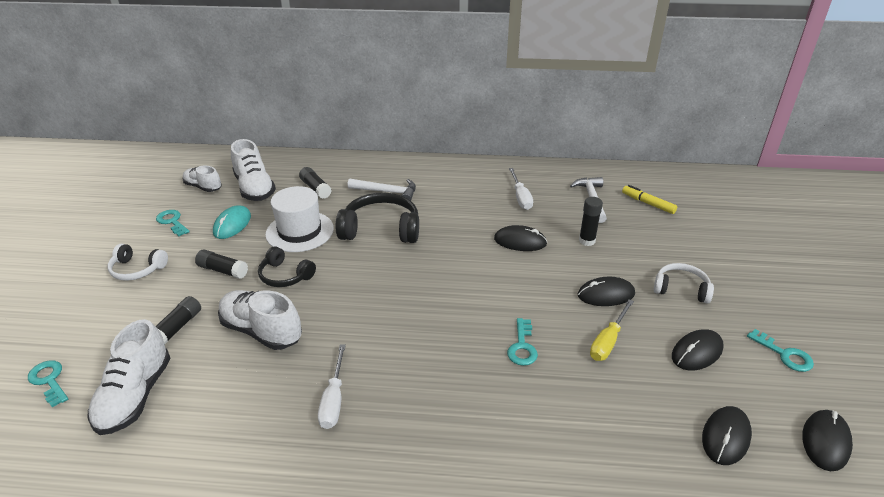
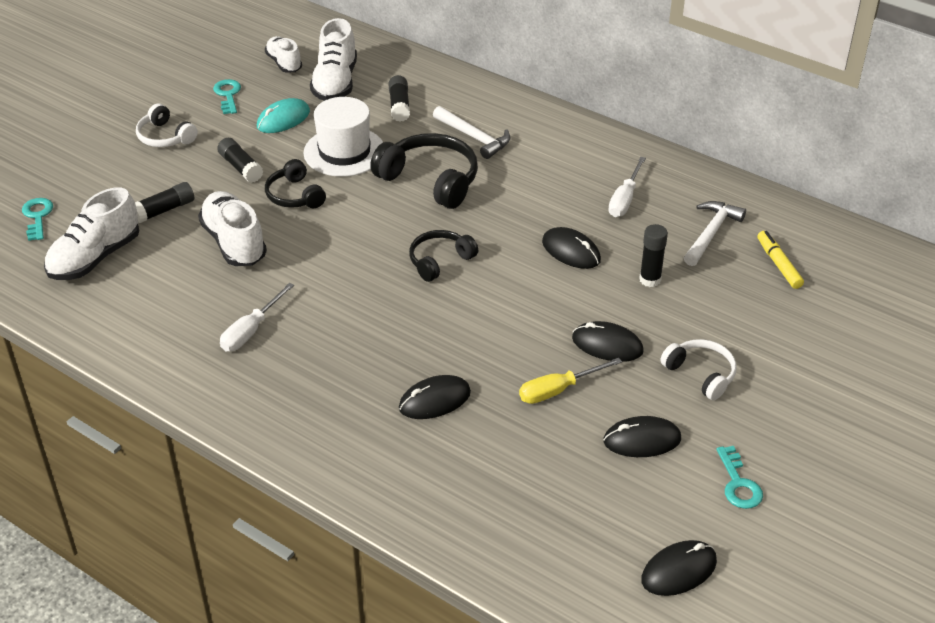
camera: 30 degrees right, 5 degrees up
turquoise key [507,318,538,366] -> none
black mouse [702,406,752,465] -> black mouse moved to [399,375,471,419]
none -> black headphones [409,230,478,282]

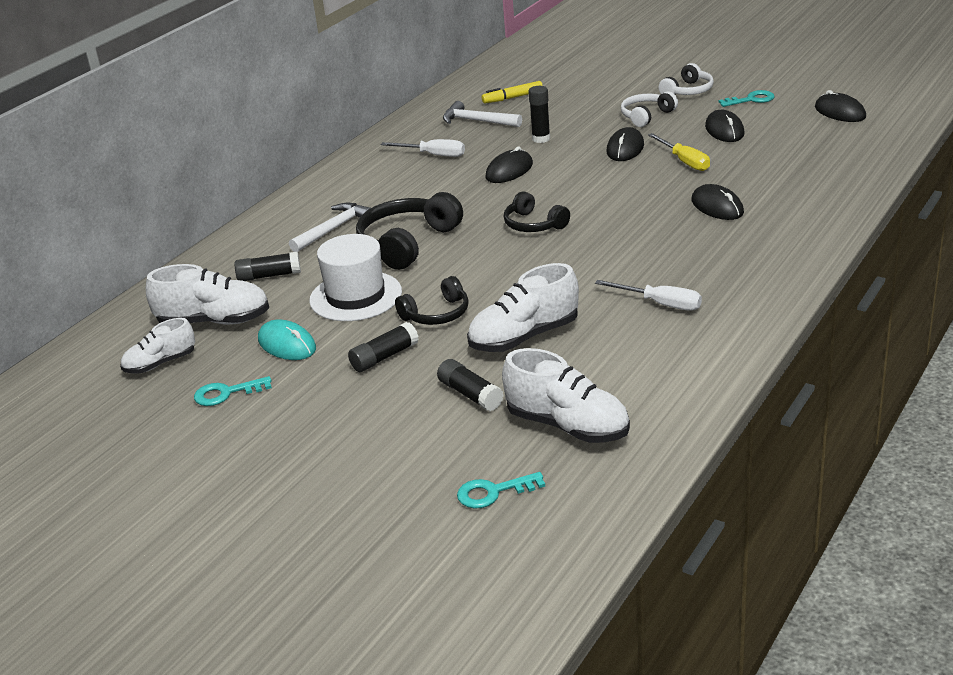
camera: 90 degrees left, 10 degrees down
white headphones [136,103,198,147] -> white headphones moved to [659,63,714,95]

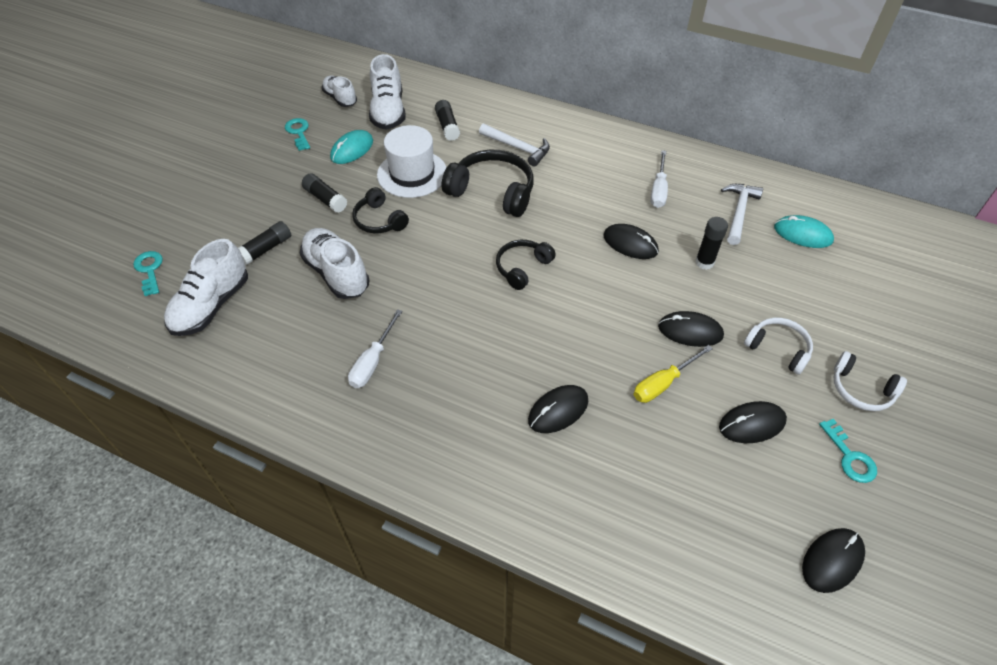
camera: 80 degrees right, 20 degrees up
yellow marker [482,81,543,103] -> turquoise mouse [774,215,834,248]

